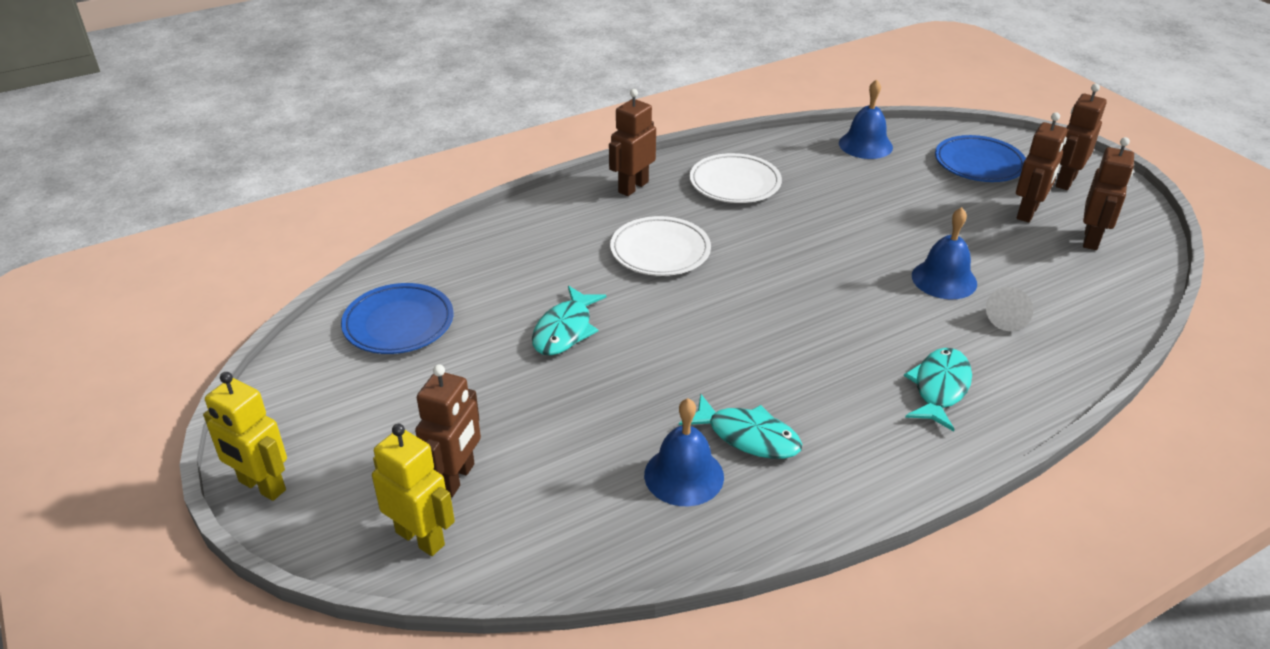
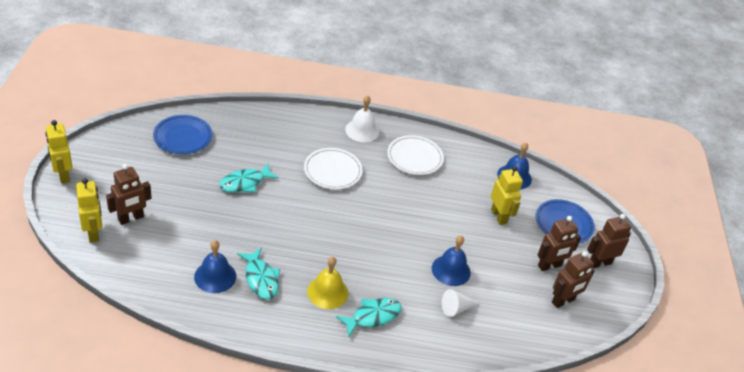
camera: 30 degrees right, 5 degrees up
brown robot [609,89,656,196] -> white bell [345,95,379,142]
none -> yellow bell [307,257,348,309]
none -> yellow robot [491,166,523,225]

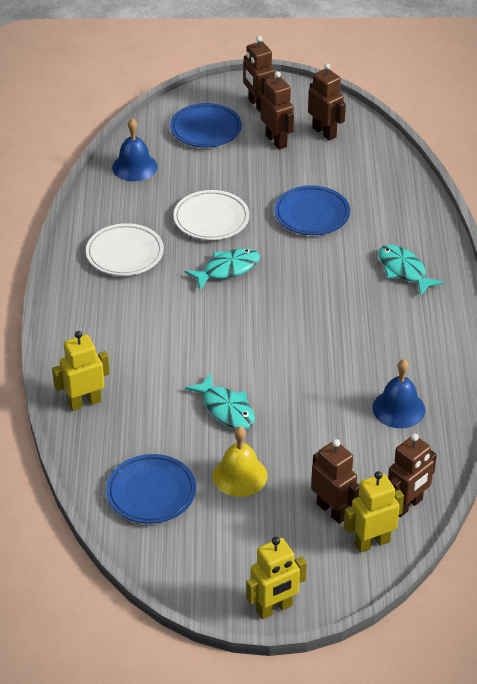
camera: 90 degrees left, 0 degrees up
turquoise fish [237,248,280,299] -> turquoise fish moved to [185,248,260,290]
white plate [304,148,363,189] -> white plate moved to [173,190,250,240]
yellow bell [307,257,348,309] -> yellow bell moved to [213,426,267,497]
white bell [345,95,379,142] -> none
blue bell [432,236,471,286] -> blue plate [274,185,350,235]
white cone [442,289,480,317] -> none
yellow robot [491,166,523,225] -> yellow robot moved to [52,331,110,411]
none -> brown robot [388,433,437,517]

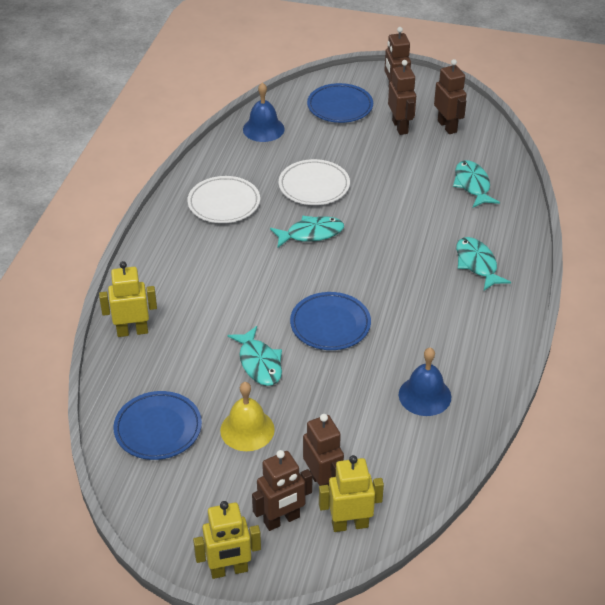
camera: 15 degrees right, 0 degrees up
blue plate [274,185,350,235] -> blue plate moved to [290,292,371,350]
brown robot [388,433,437,517] -> brown robot moved to [252,450,312,531]
none -> turquoise fish [453,160,500,207]

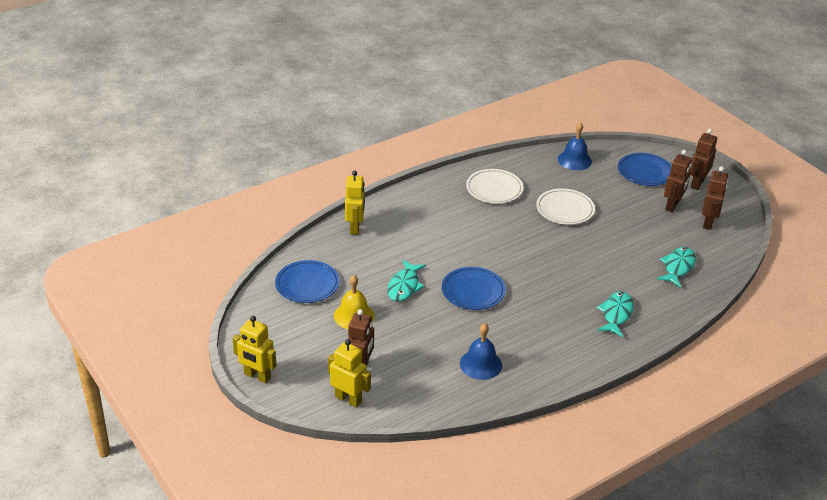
camera: 40 degrees right, 5 degrees down
yellow robot [99,261,157,337] -> yellow robot turned 60 degrees clockwise [345,171,365,235]
brown robot [252,450,312,531] -> none
turquoise fish [270,216,344,247] -> none

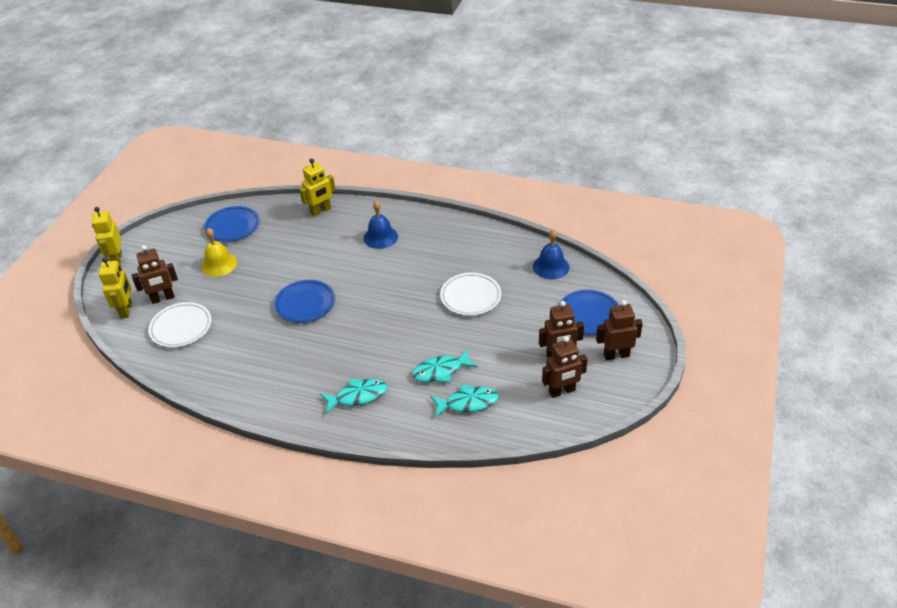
camera: 55 degrees right, 5 degrees up
turquoise fish [387,260,426,301] -> turquoise fish moved to [412,349,478,383]
blue bell [460,323,502,380] -> blue bell moved to [363,201,398,249]
white plate [466,169,523,204] -> white plate moved to [148,302,212,348]

